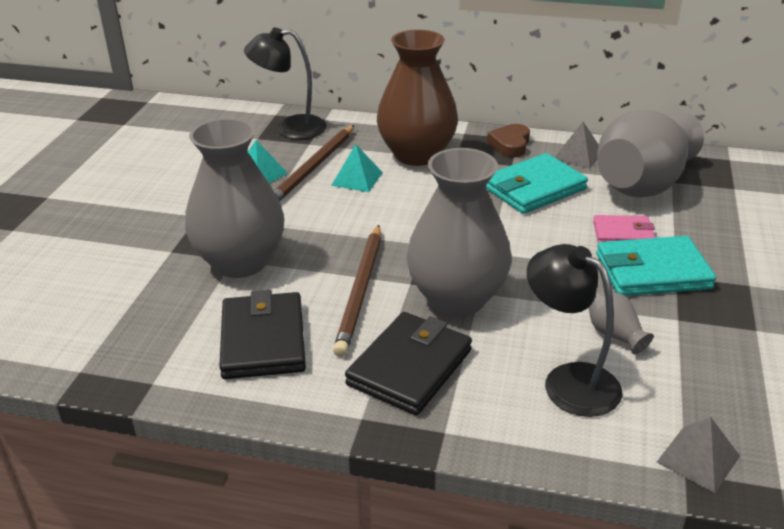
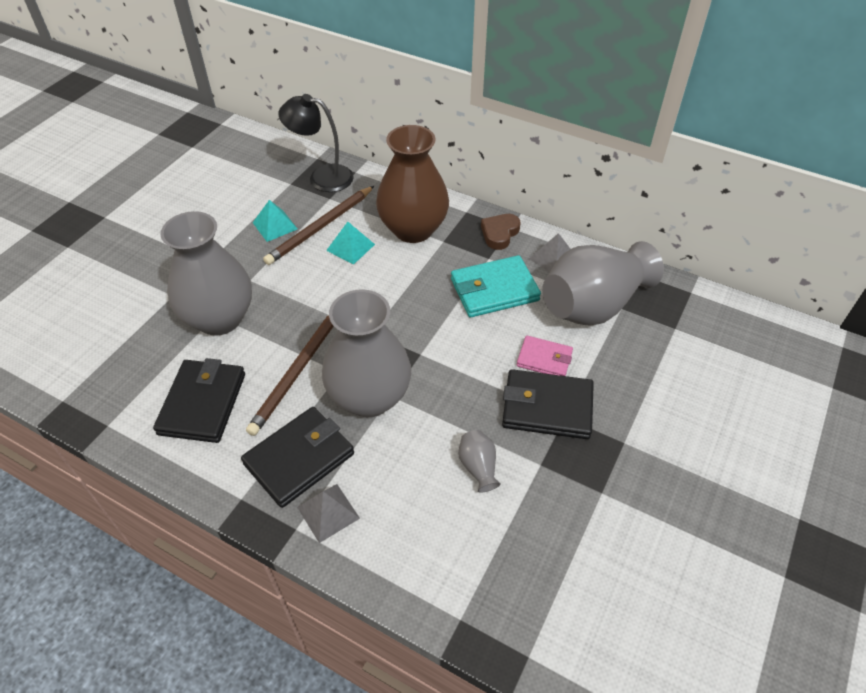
camera: 15 degrees right, 15 degrees up
black lamp [527,244,622,417] -> none
turquoise wallet [596,236,716,296] -> black wallet [502,369,594,439]
grey pyramid [657,417,740,493] -> grey pyramid moved to [297,484,360,543]

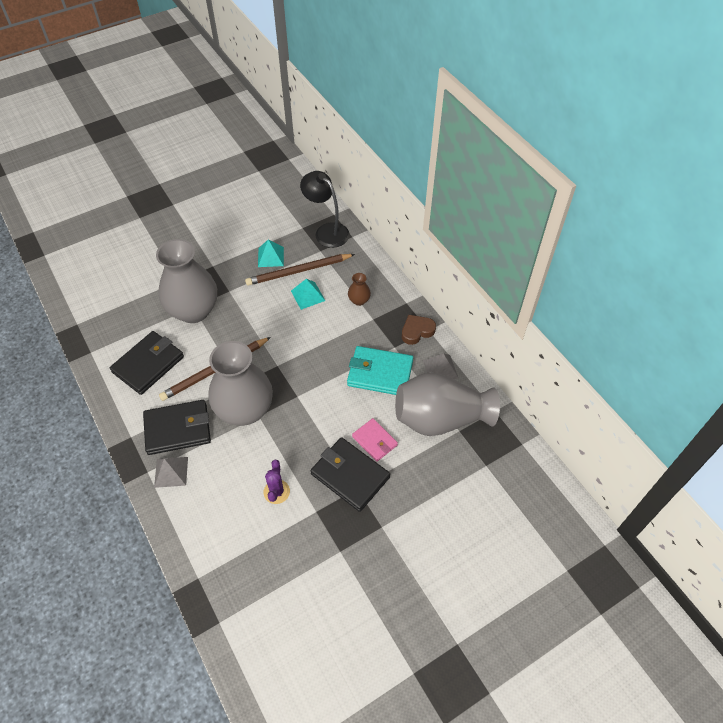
camera: 30 degrees right, 5 degrees up
brown vase [376,125,449,243] -> brown vase [348,273,371,306], size x0.41
grey vase [458,430,501,493] -> purple cactus [264,460,290,504]

